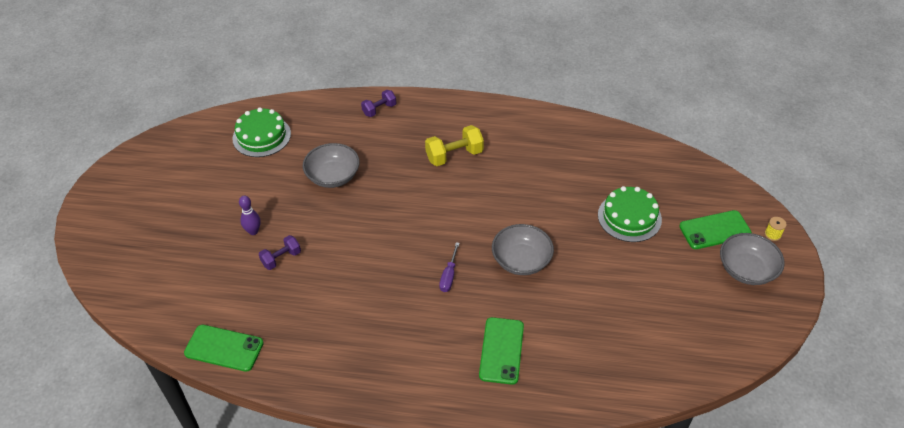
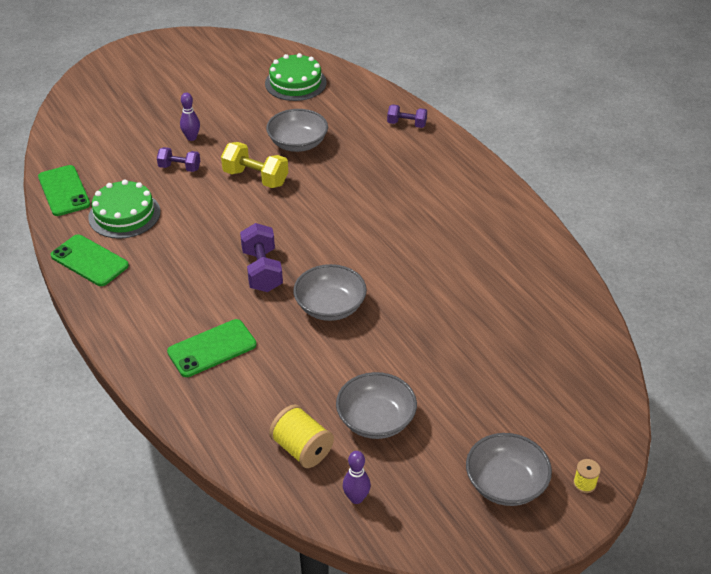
camera: 50 degrees right, 5 degrees down
yellow dumbbell [425,125,484,166] -> yellow dumbbell moved to [221,142,288,188]
purple screwdriver [439,242,460,292] -> purple dumbbell [240,223,283,292]
green cake [598,186,662,242] -> green cake moved to [88,180,160,239]
green phone [679,210,752,249] -> green phone moved to [50,234,129,286]
none -> yellow spool [269,405,334,468]
none -> grey bowl [336,372,417,439]
none -> purple bowling pin [343,451,371,504]

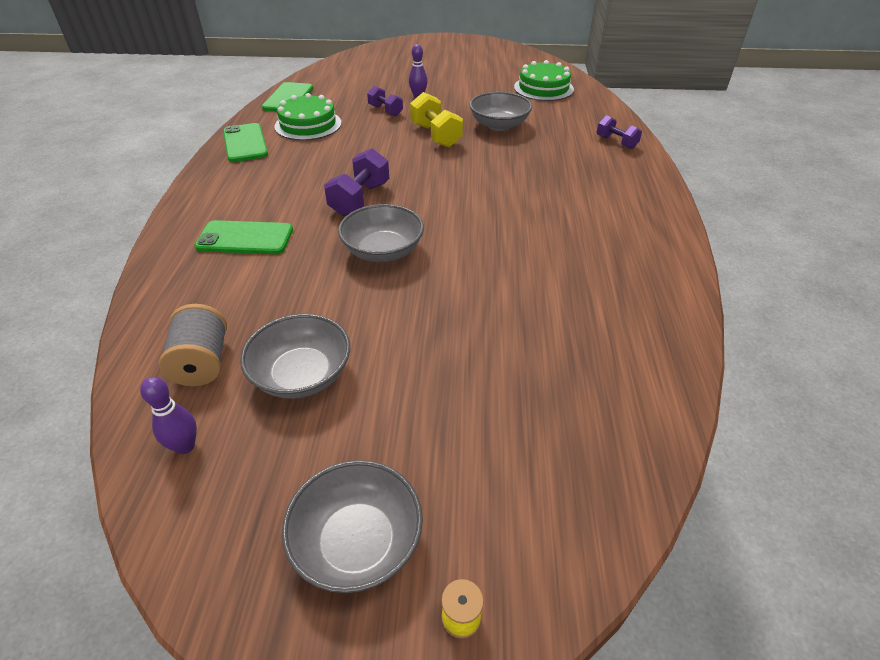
camera: 35 degrees right, 0 degrees up
yellow spool [269,405,334,468] -> grey spool [159,304,227,386]

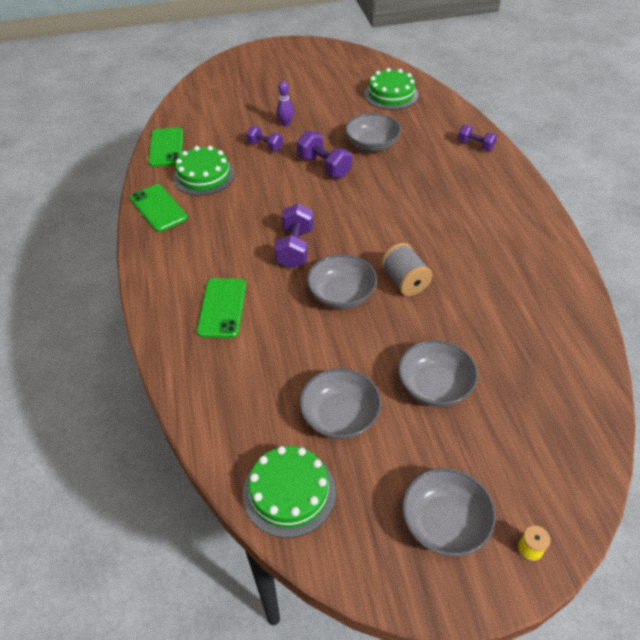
camera: 15 degrees left, 5 degrees up
purple bowling pin [140,377,197,454] -> green cake [243,446,336,538]
grey spool [159,304,227,386] -> grey spool moved to [381,243,433,296]
green phone [194,220,293,254] -> green phone turned 75 degrees counterclockwise [197,278,246,338]
yellow dumbbell [410,92,463,148] -> purple dumbbell [297,131,352,178]
none -> grey bowl [398,340,478,407]

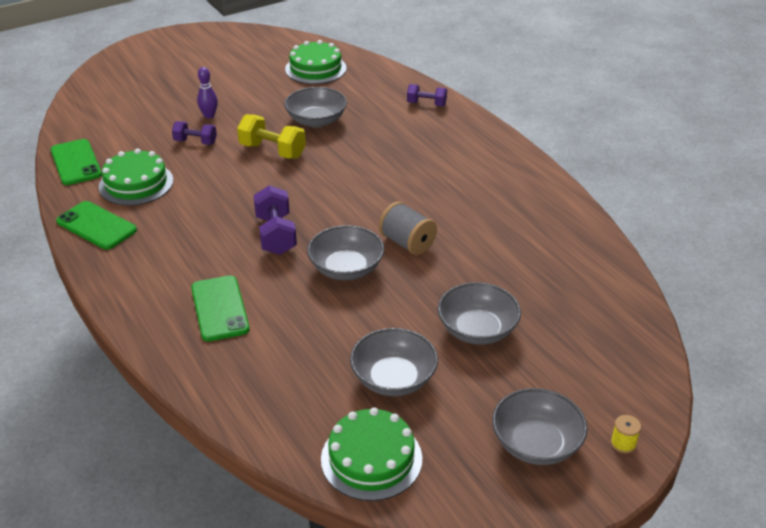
camera: 20 degrees left, 10 degrees down
purple dumbbell [297,131,352,178] -> yellow dumbbell [237,114,306,159]

